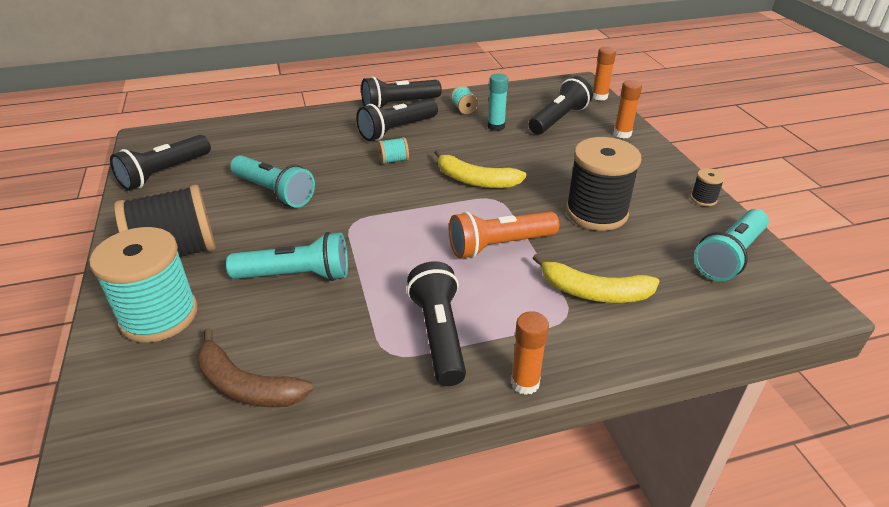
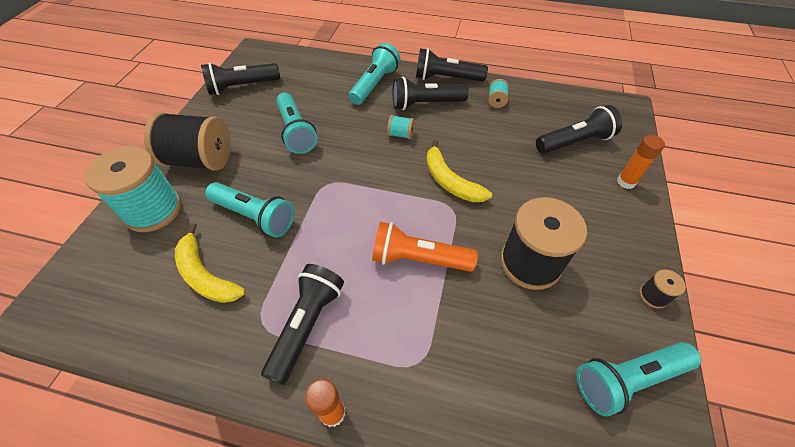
camera: 30 degrees right, 15 degrees up
brown banana [197,328,314,407] -> none
turquoise glue stick [488,73,509,131] -> none
yellow banana [533,254,659,303] -> yellow banana moved to [175,223,246,303]
orange glue stick [593,47,616,101] -> none
none -> turquoise flashlight [349,43,400,105]

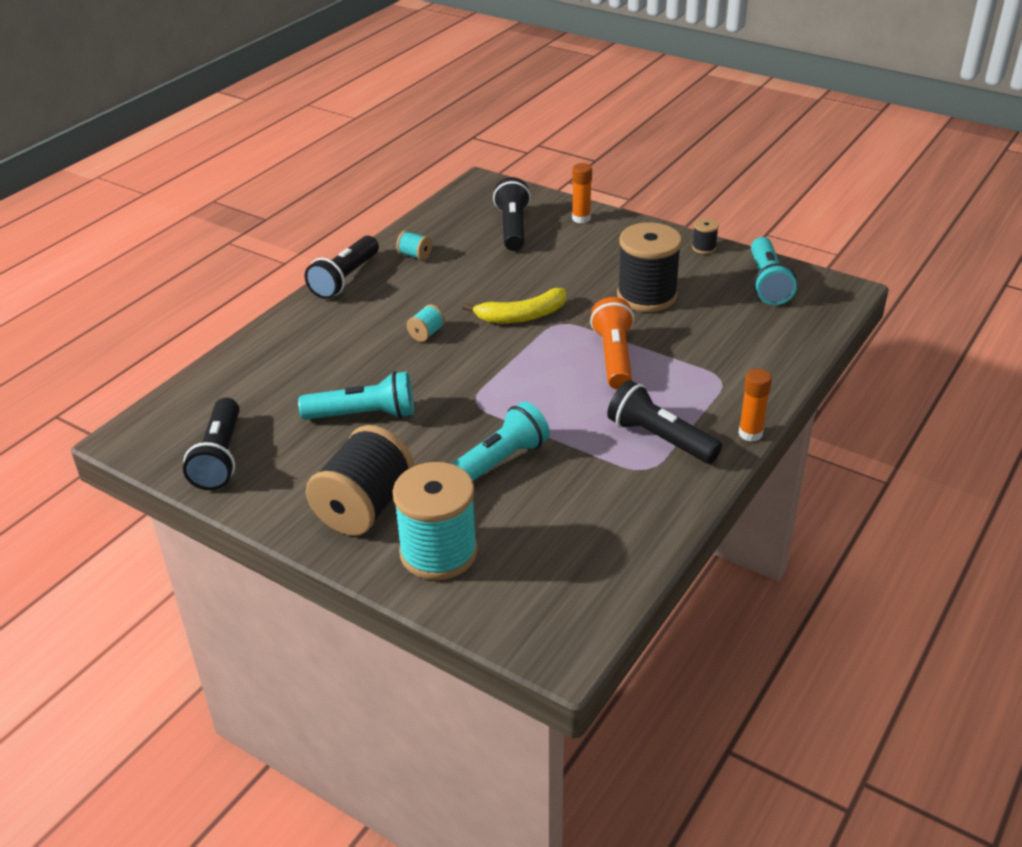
camera: 70 degrees left, 15 degrees down
yellow banana [175,223,246,303] -> none
turquoise flashlight [349,43,400,105] -> none
orange flashlight [372,222,478,272] -> orange flashlight turned 150 degrees clockwise [590,297,634,389]
black flashlight [393,77,469,110] -> none

